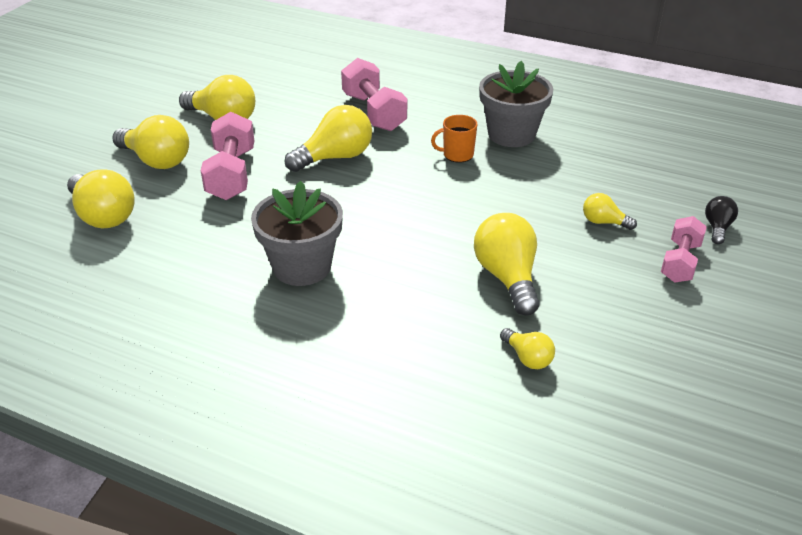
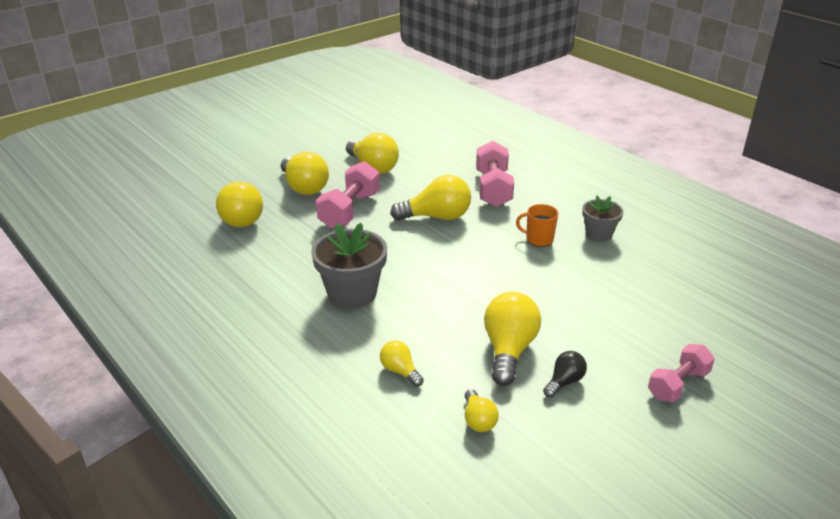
camera: 25 degrees right, 5 degrees down
grey flower pot [479,61,553,147] -> grey flower pot [582,195,623,242], size x0.60
yellow light bulb [583,193,637,230] -> yellow light bulb moved to [380,340,424,387]
black light bulb [705,196,738,244] -> black light bulb moved to [543,351,587,398]

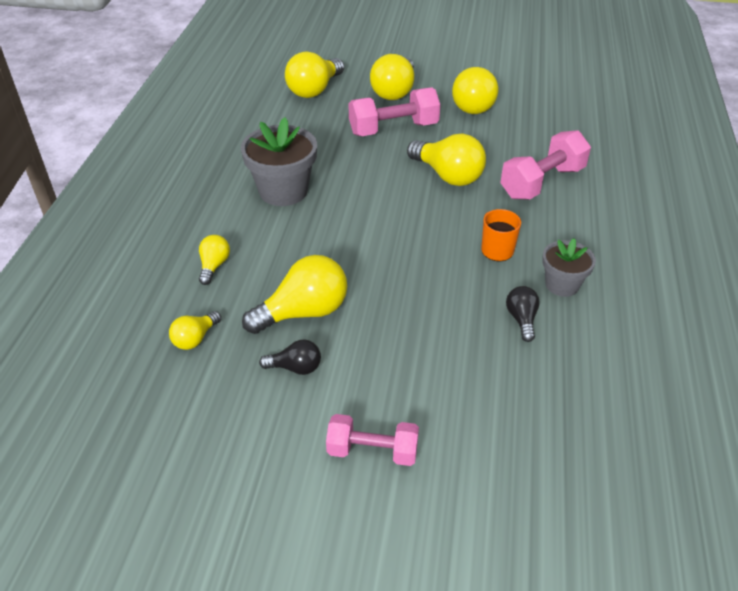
camera: 50 degrees right, 10 degrees up
none -> black light bulb [506,286,540,342]

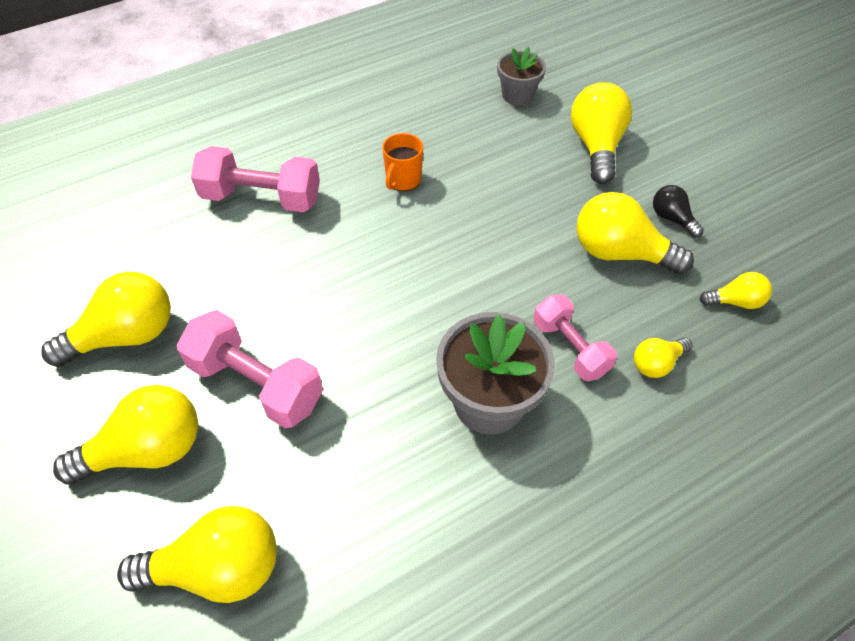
camera: 130 degrees left, 10 degrees up
pink dumbbell [326,414,419,466] -> pink dumbbell moved to [534,294,617,381]
yellow light bulb [407,133,486,186] -> yellow light bulb moved to [571,82,632,184]
black light bulb [506,286,540,342] -> none
grey flower pot [542,238,596,297] -> grey flower pot moved to [497,47,546,105]

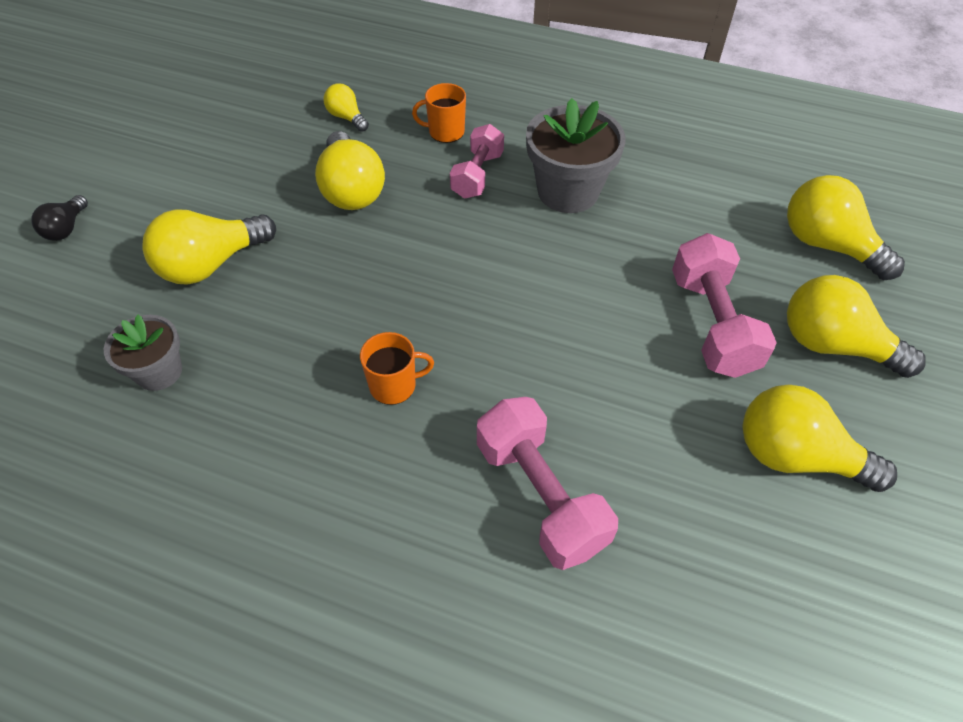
camera: 130 degrees left, 0 degrees up
yellow light bulb [634,338,692,378] -> orange mug [412,83,466,143]
black light bulb [653,185,704,238] -> black light bulb moved to [31,195,88,241]

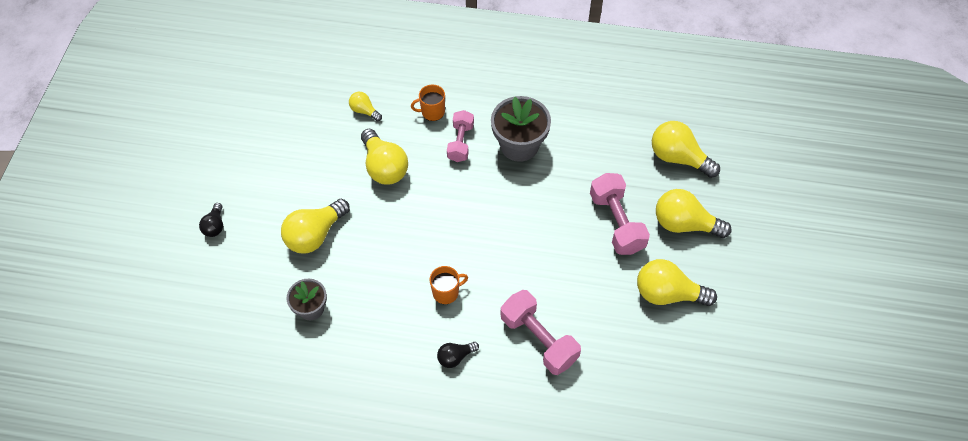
camera: 10 degrees left, 5 degrees up
none -> black light bulb [437,342,479,368]

